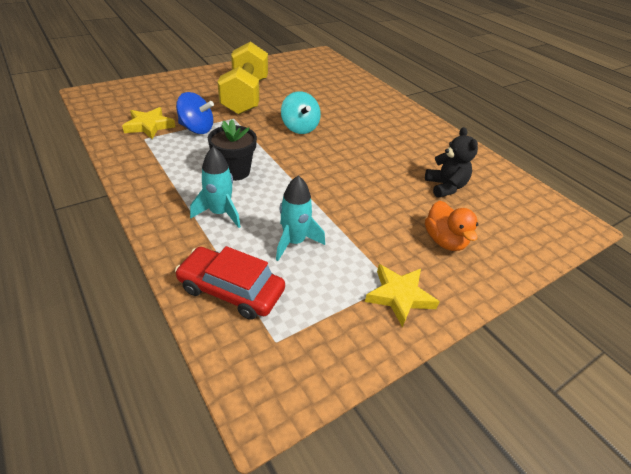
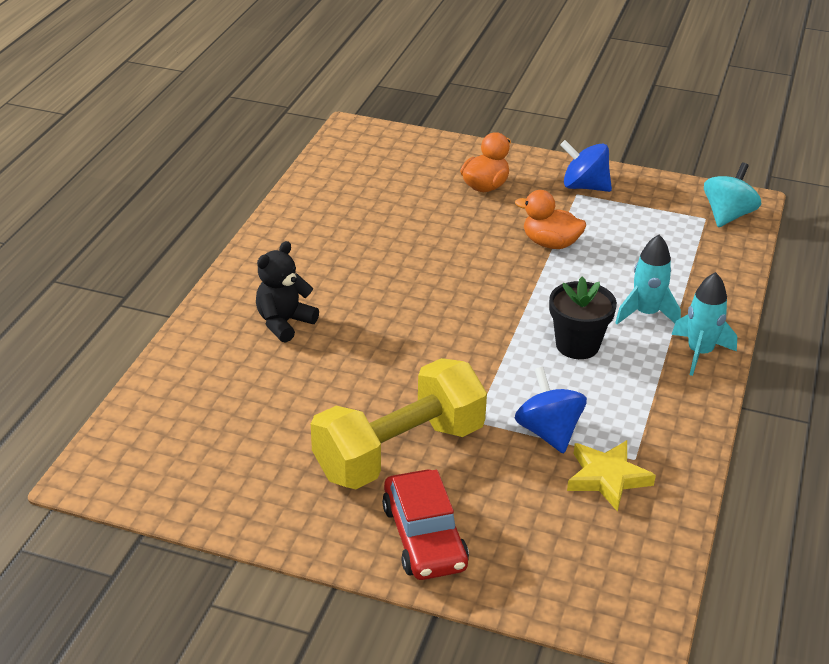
camera: 125 degrees left, 5 degrees down
red car [175,246,285,320] -> red car moved to [382,470,469,580]
turquoise rocket [276,175,325,261] -> turquoise rocket moved to [671,272,737,376]
turquoise spinning top [281,91,321,134] -> turquoise spinning top moved to [704,163,761,227]
yellow star [365,264,439,327] -> blue spinning top [560,140,612,192]
black teddy bear [425,127,478,198] -> black teddy bear moved to [256,241,319,343]
none -> orange duck [515,190,586,249]

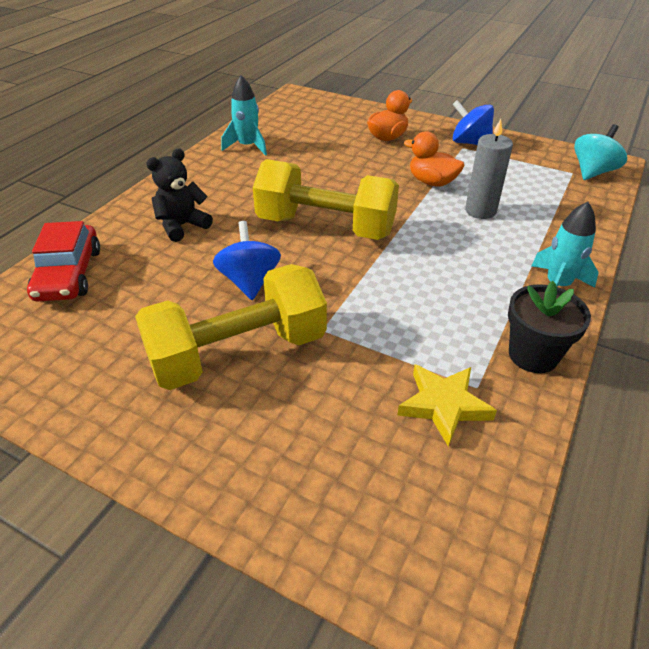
camera: 10 degrees right, 5 degrees up
red car [382,470,469,580] -> red car moved to [27,221,100,301]
blue spinning top [515,367,587,454] -> blue spinning top moved to [213,221,281,300]
black flower pot [549,276,617,359] -> black flower pot moved to [508,281,591,373]
turquoise rocket [615,235,681,324] -> turquoise rocket moved to [221,75,267,156]
none -> yellow dumbbell [253,159,399,240]
none -> grey candle [465,119,513,219]

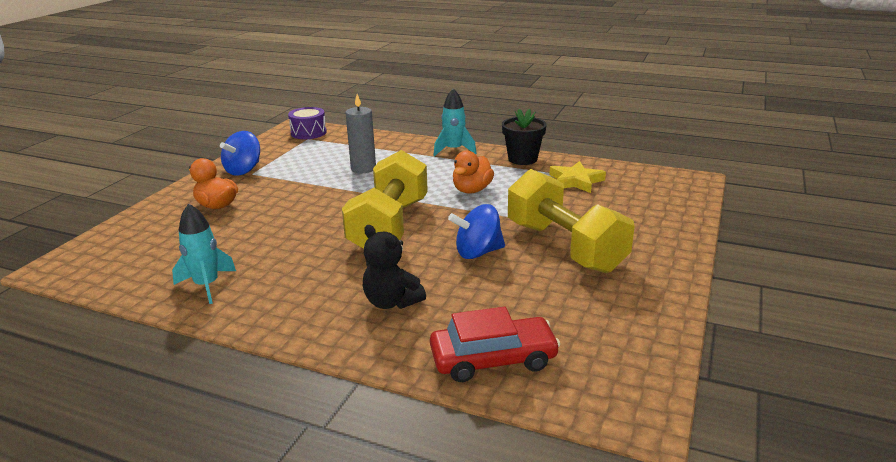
camera: 95 degrees left, 15 degrees down
orange duck [404,131,464,187] -> orange duck moved to [453,151,494,194]
turquoise spinning top [574,124,627,180] -> purple drum [288,107,327,139]

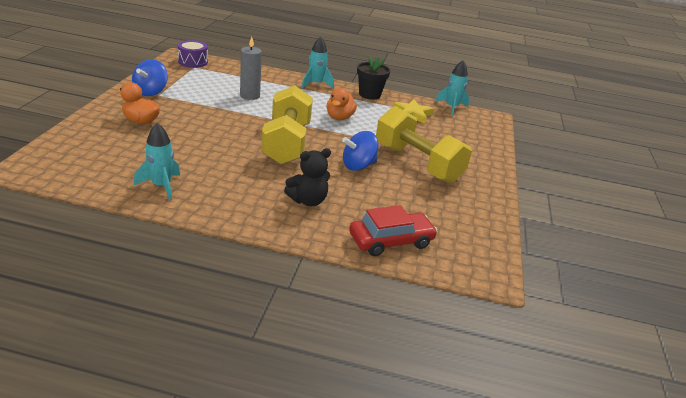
camera: 15 degrees left, 5 degrees up
black teddy bear [363,225,426,309] -> black teddy bear turned 60 degrees counterclockwise [284,148,331,206]
none -> turquoise rocket [436,60,469,116]

